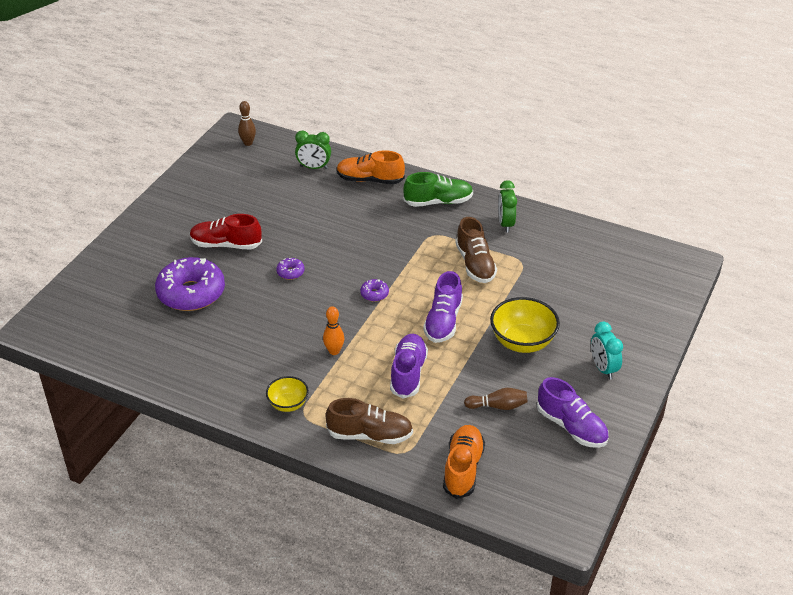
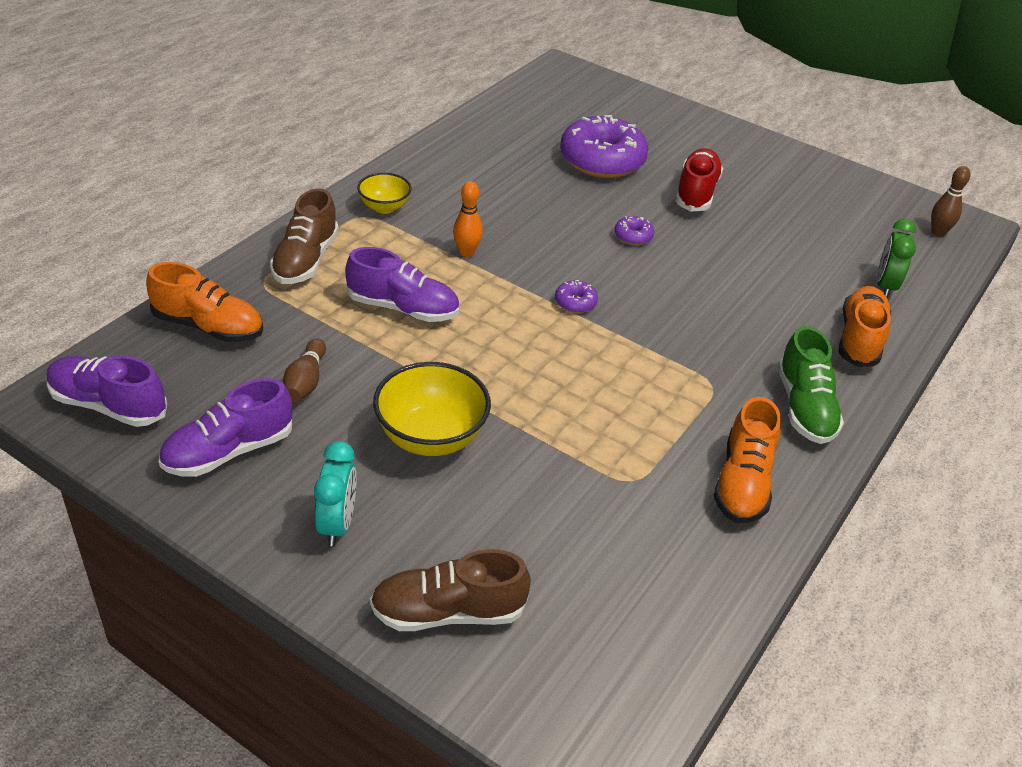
camera: 95 degrees right, 0 degrees up
purple shoe [423,271,463,343] -> purple shoe moved to [47,356,167,427]
brown shoe [455,217,497,283] -> brown shoe moved to [370,549,531,631]
green clock [498,180,517,233] -> orange shoe [714,397,781,523]
turquoise clock [591,322,623,379] -> turquoise clock turned 105 degrees clockwise [314,441,357,546]

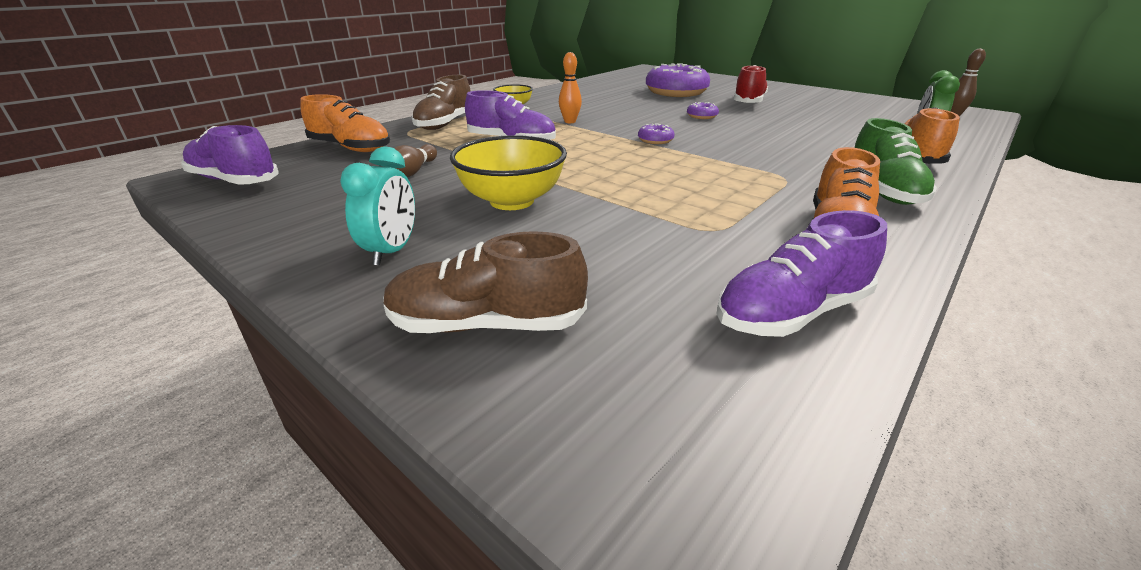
camera: 10 degrees right, 10 degrees down
purple shoe [159,378,292,477] -> purple shoe moved to [716,210,887,337]

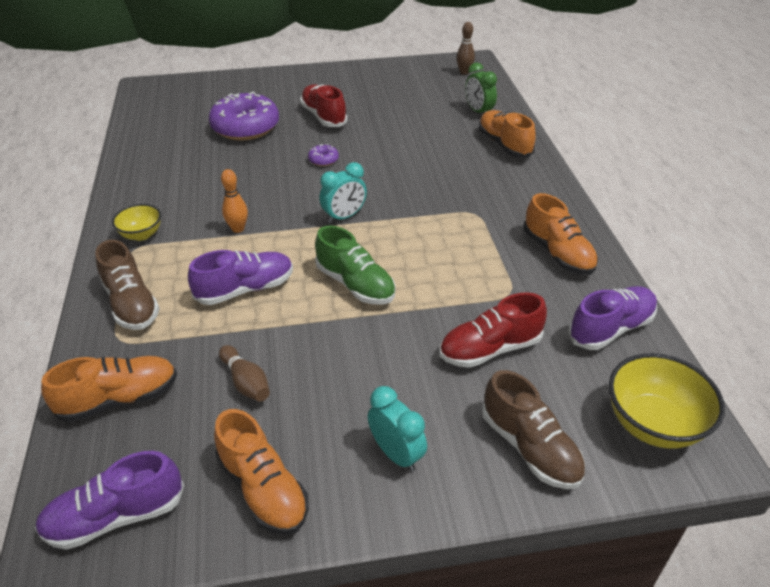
camera: 50 degrees left, 10 degrees up
brown shoe [383,231,588,333] -> brown shoe turned 75 degrees counterclockwise [482,370,585,489]
yellow bowl [450,135,567,210] -> yellow bowl moved to [609,353,725,449]
purple donut [638,123,675,144] -> turquoise clock [320,162,367,223]
purple shoe [716,210,887,337] -> purple shoe turned 135 degrees counterclockwise [568,286,657,350]
green shoe [855,118,937,205] -> green shoe moved to [315,225,396,305]
none -> orange shoe [214,409,308,535]
none -> red shoe [440,292,547,368]

